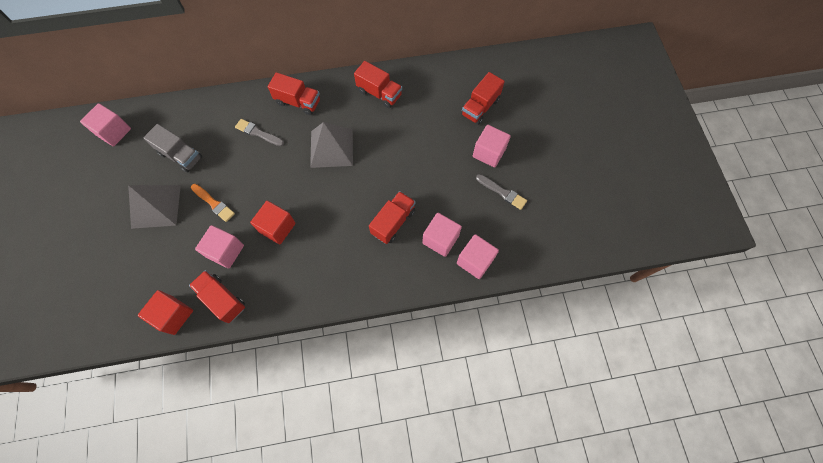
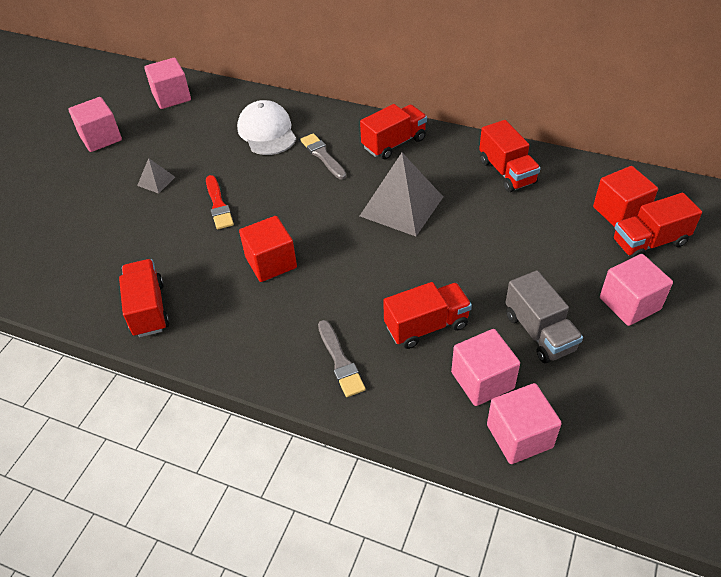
camera: 35 degrees right, 20 degrees down
grey pyramid [128,185,181,229] -> grey pyramid [137,158,175,194], size x0.46
red cube [138,290,193,335] -> red cube moved to [593,166,658,227]
grey truck [143,124,202,173] -> grey truck moved to [505,270,583,363]
orange brush [191,184,235,222] -> red brush [206,175,234,229]
pink cube [195,225,244,268] -> pink cube moved to [69,97,122,152]
red truck [268,72,320,115] -> red truck turned 90 degrees counterclockwise [360,104,427,160]
grey brush [476,174,527,210] -> grey brush moved to [318,320,366,397]
none -> white cap [237,100,296,155]

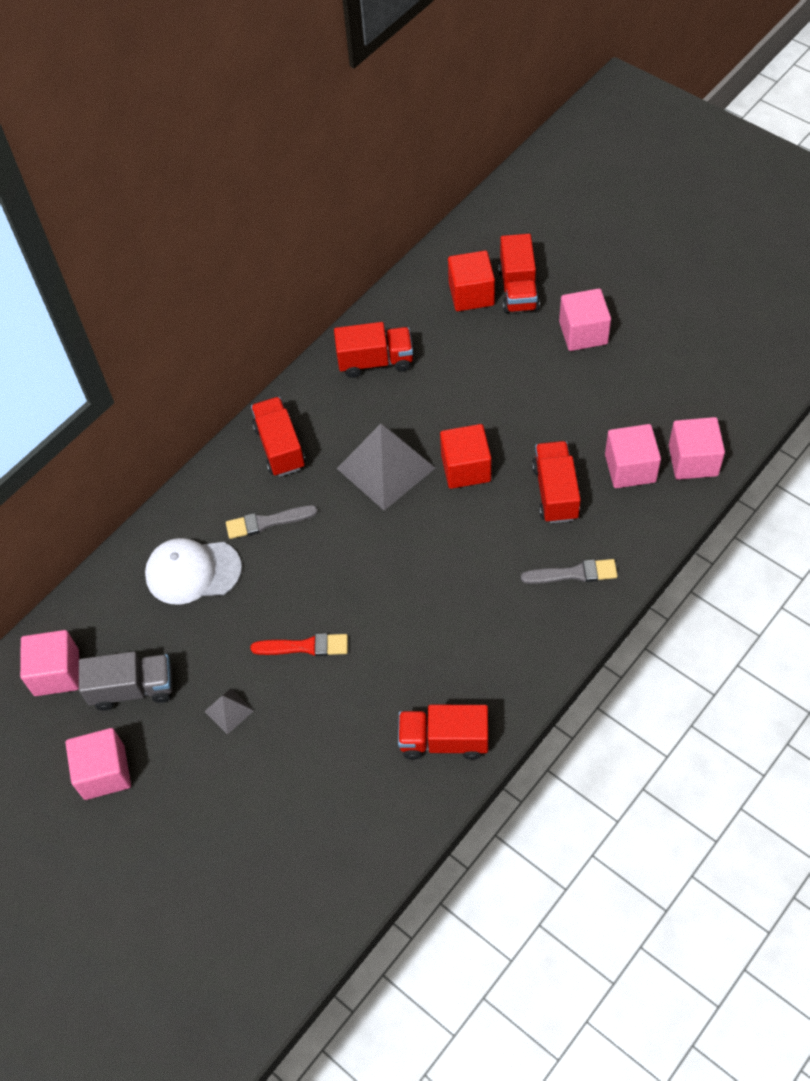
camera: 70 degrees left, 10 degrees up
red cube [239,216,297,282] -> red cube moved to [440,424,491,489]
grey truck [505,270,583,363] -> grey truck moved to [79,651,173,711]

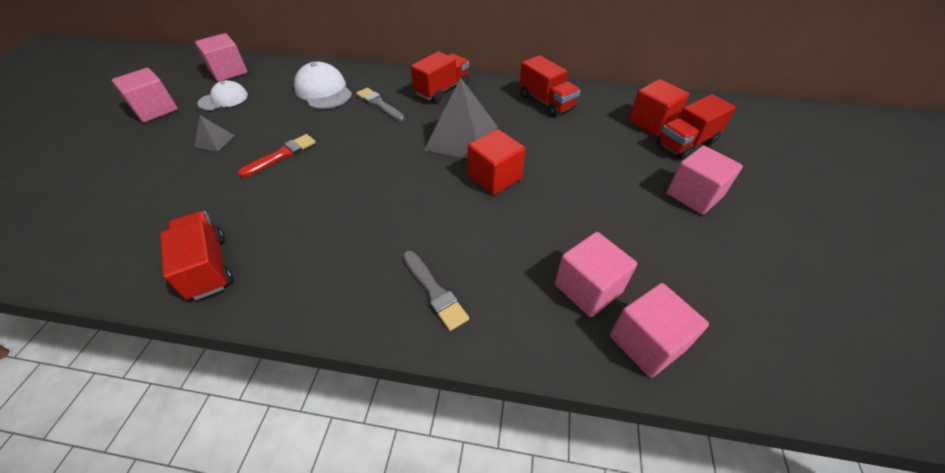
camera: 55 degrees right, 10 degrees down
grey truck [79,651,173,711] -> white cap [197,80,248,110]
red brush [251,633,348,656] -> red brush turned 105 degrees counterclockwise [238,134,316,177]
red truck [532,441,581,523] -> none

